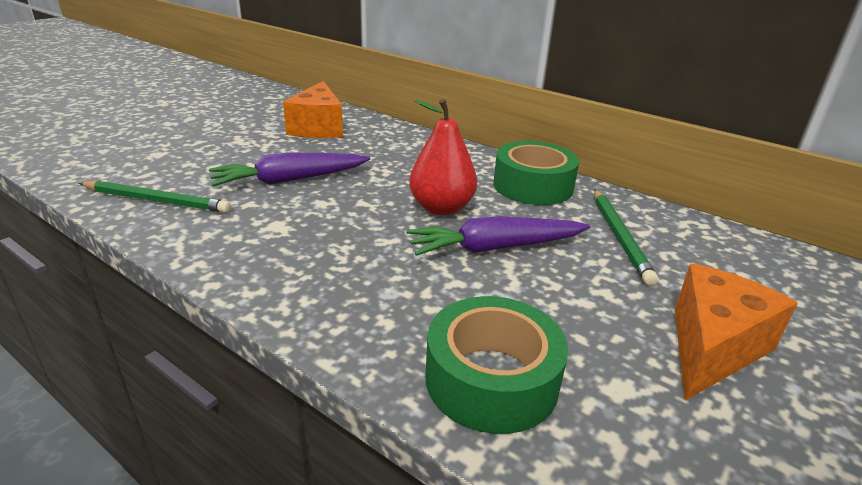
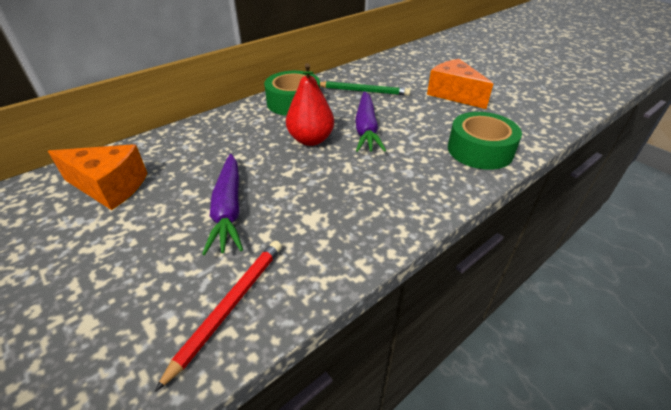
camera: 75 degrees left, 10 degrees up
green pencil [79,181,231,213] -> red pencil [155,241,282,392]

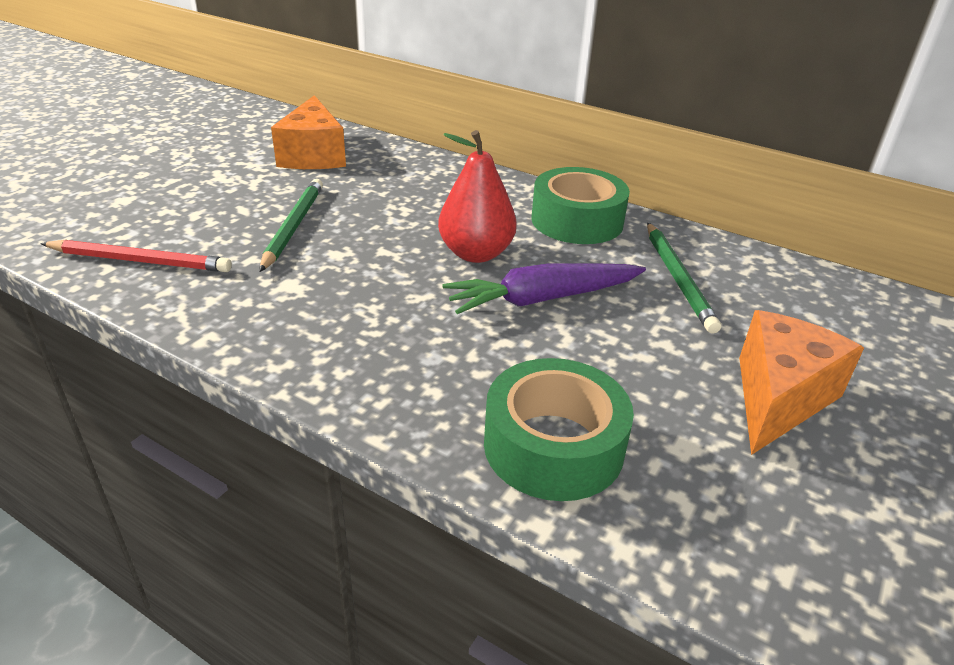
camera: 70 degrees right, 5 degrees down
purple carrot [202,154,243,255] -> green pencil [259,179,323,272]

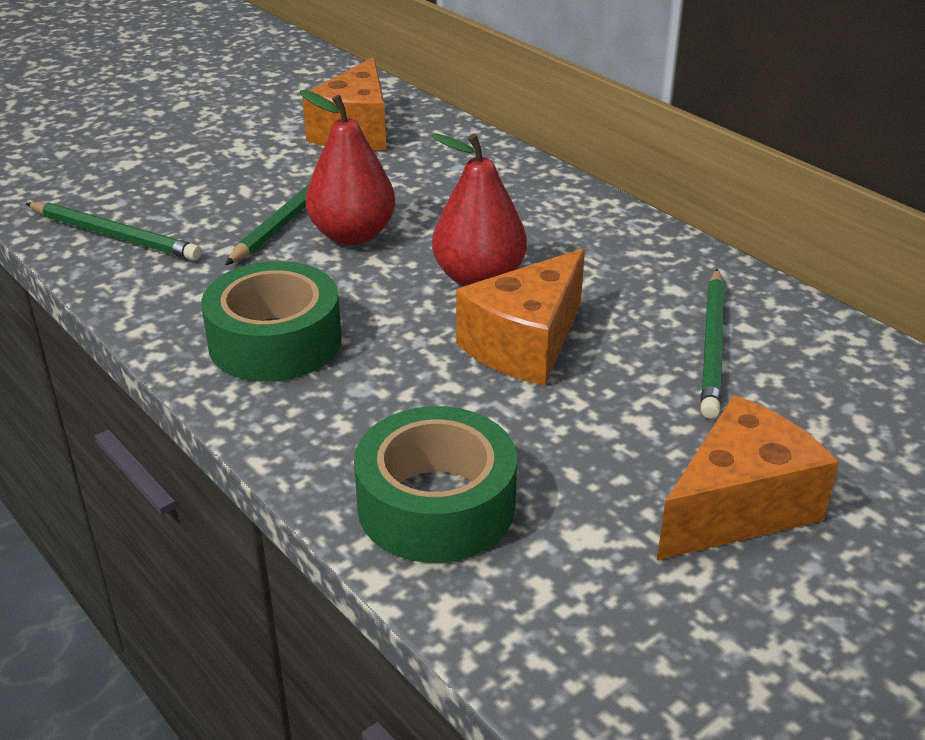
camera: 20 degrees right, 0 degrees up
red pencil [40,240,232,272] -> green pencil [25,202,202,261]
purple carrot [442,263,646,314] -> orange cheese [456,248,585,386]
green tape [532,167,630,244] -> green tape moved to [201,261,342,382]
none -> red pear [300,90,396,245]

